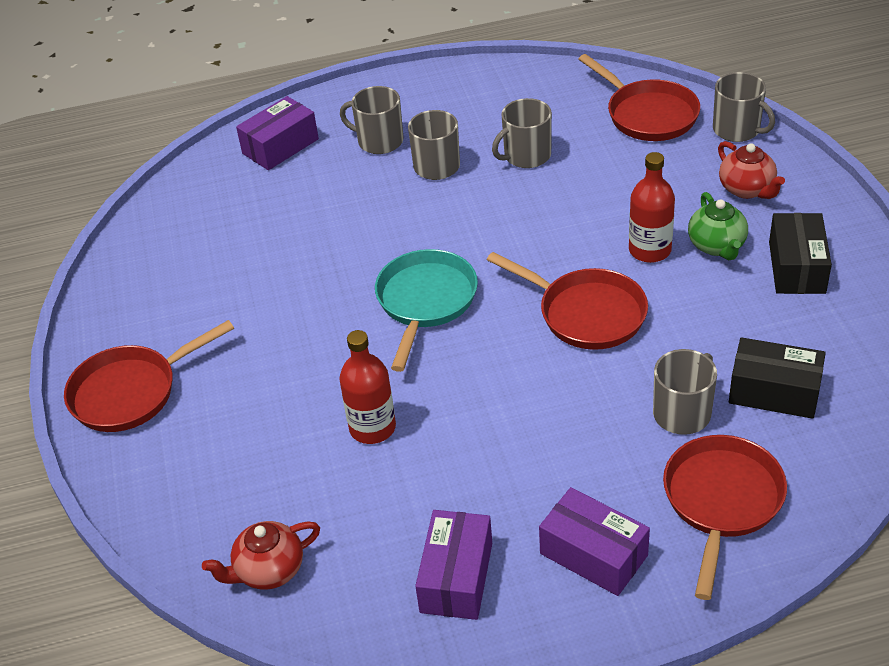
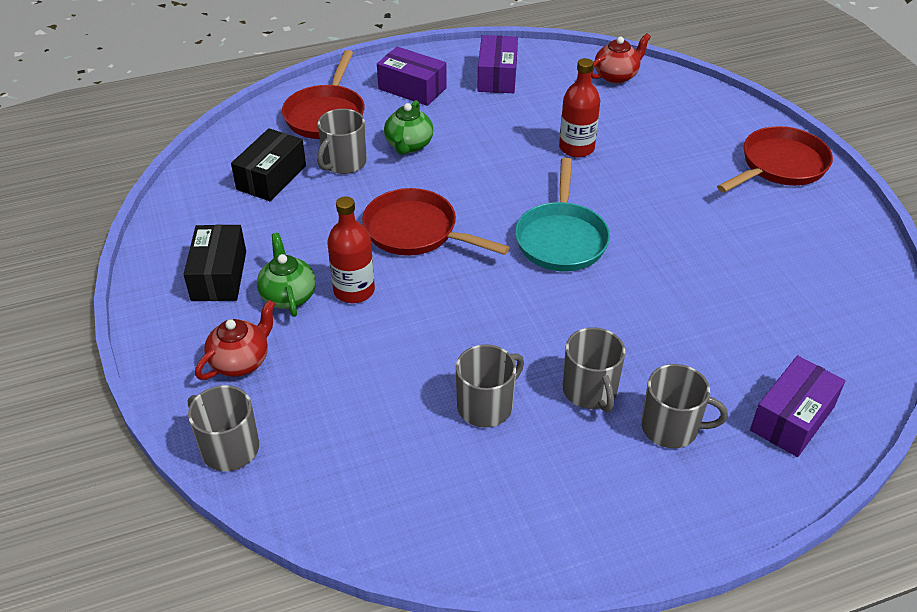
camera: 170 degrees right, 0 degrees up
red pan [579,54,700,141] -> none
red teapot [718,141,785,199] -> red teapot turned 75 degrees clockwise [195,300,275,380]
black box [729,337,826,419] -> black box turned 75 degrees counterclockwise [231,128,306,201]
none -> green teapot [384,100,433,155]

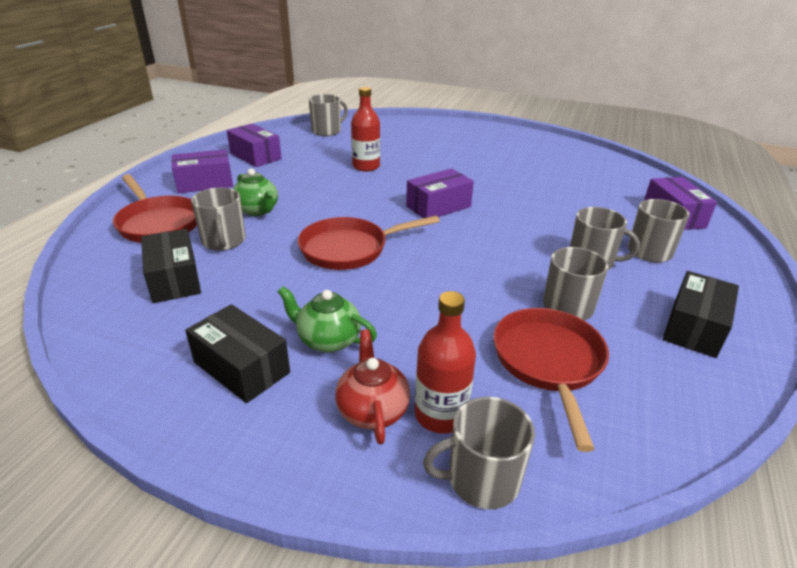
camera: 50 degrees left, 10 degrees down
red bottle [327,196,375,303] -> red bottle moved to [415,291,476,434]
turquoise pan [515,158,610,271] -> purple box [406,168,474,218]
red teapot [591,33,651,84] -> grey mug [309,94,348,136]
red pan [717,126,833,193] -> red pan moved to [493,308,609,452]
none -> black box [663,271,739,358]

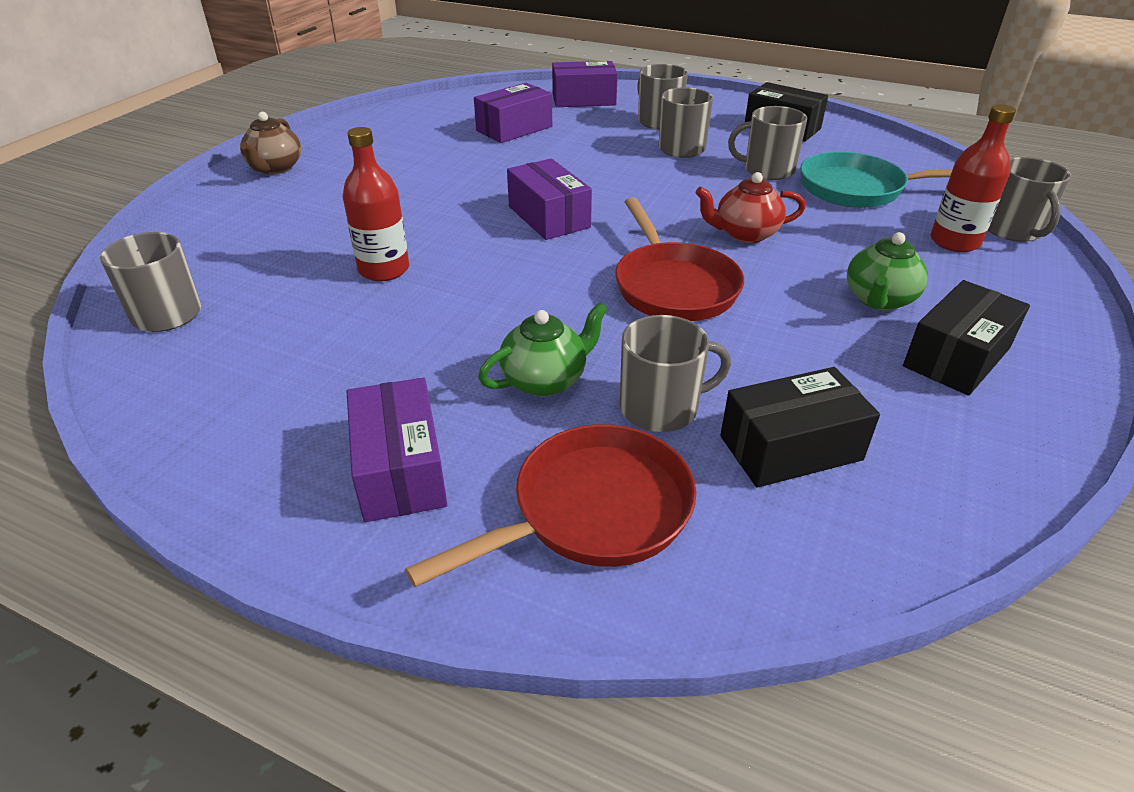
camera: 85 degrees left, 5 degrees up
purple box [227,123,282,167] -> purple box moved to [474,83,552,143]
red teapot [335,329,410,445] -> red teapot moved to [695,172,806,243]
red pan [493,308,609,452] -> turquoise pan [800,152,953,208]
none -> brown teapot [240,112,301,174]

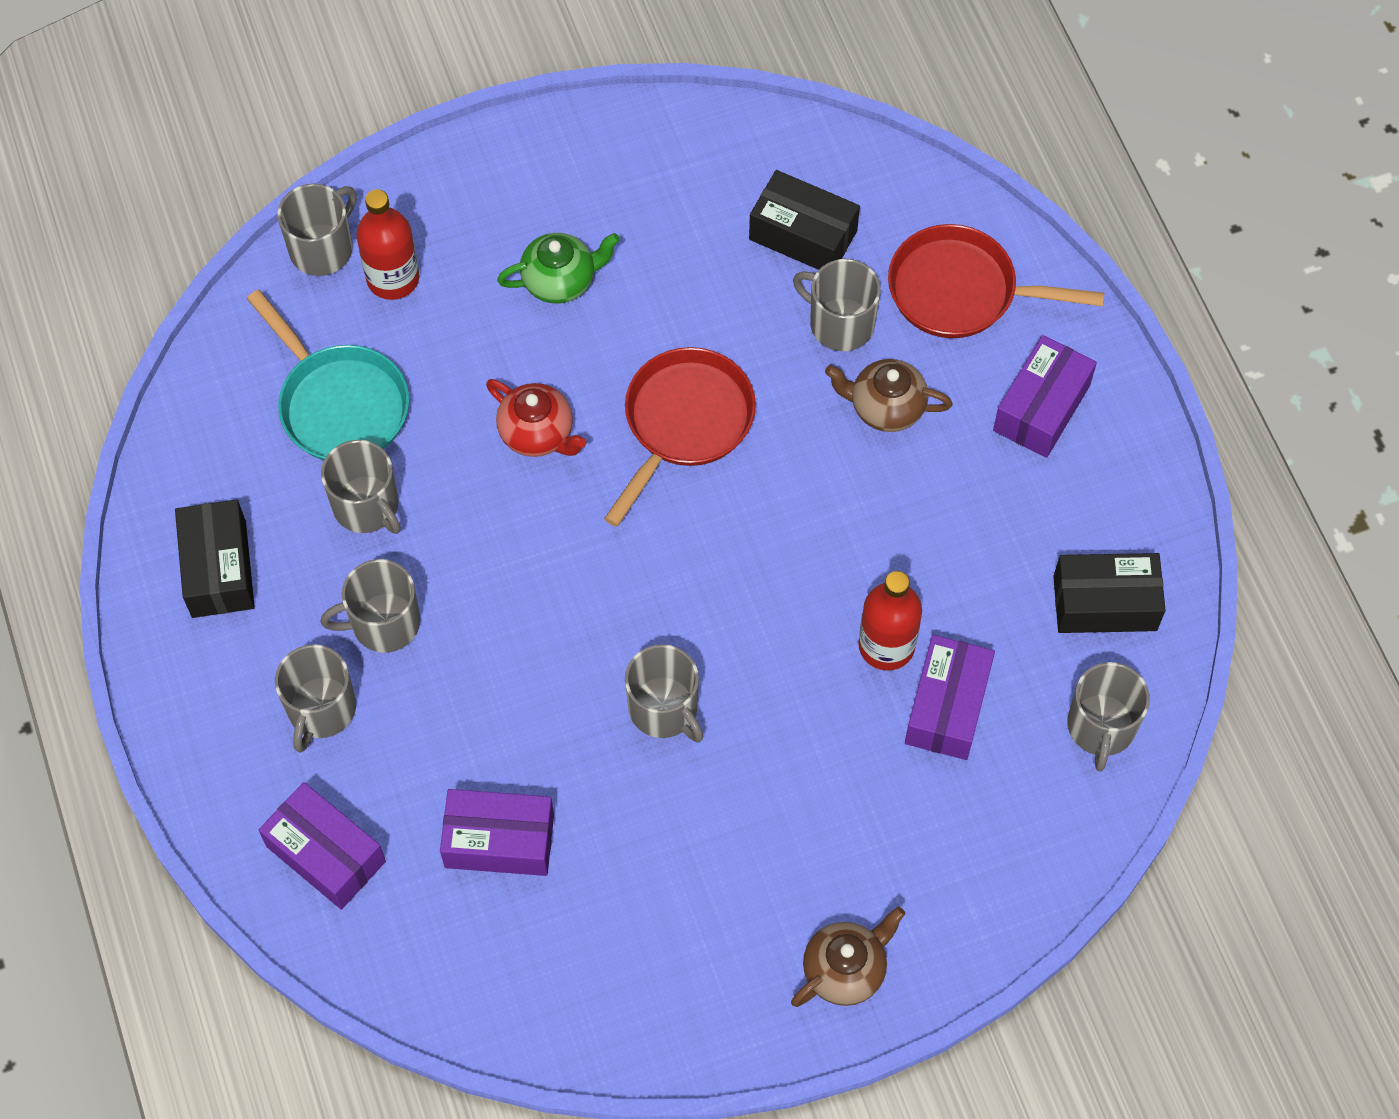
camera: 135 degrees left, 25 degrees up
green teapot [478,302,608,396] -> brown teapot [825,359,953,432]
purple box [507,158,592,240] -> purple box moved to [905,635,995,760]
black box [903,280,1030,396] -> black box moved to [1053,553,1166,633]
none -> grey mug [625,644,704,742]

